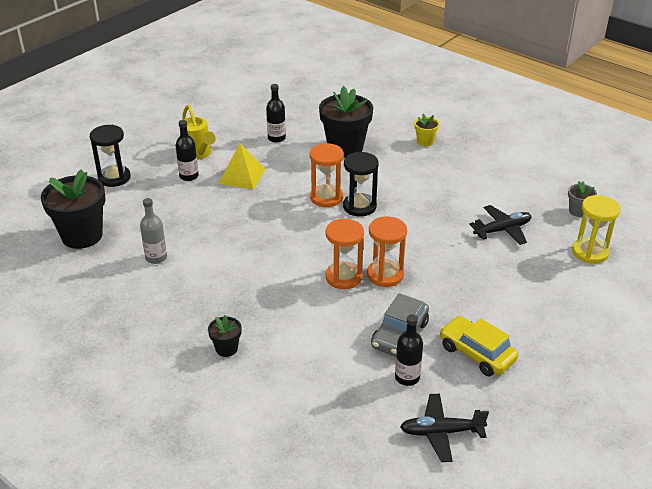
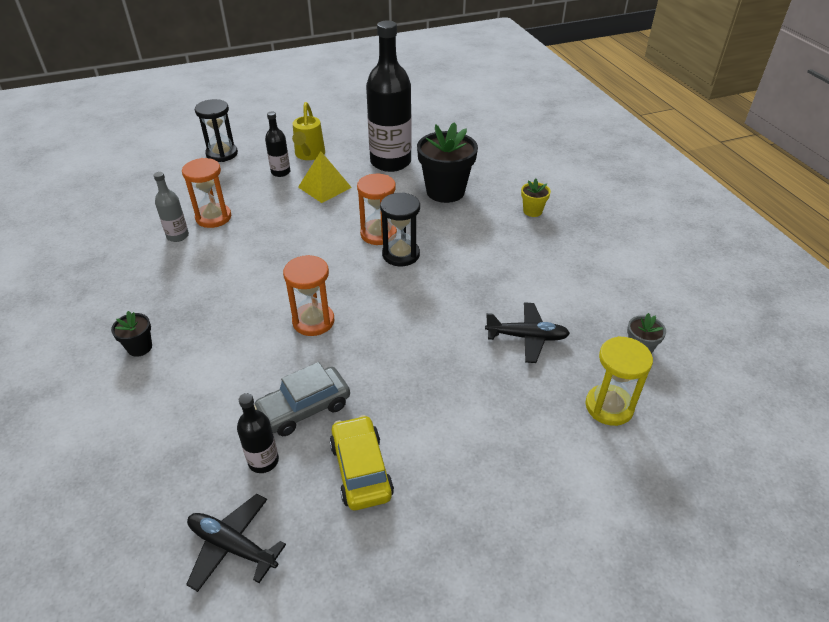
camera: 30 degrees right, 5 degrees up
black flower pot [41,169,106,249] -> none
black bottle [266,84,286,143] -> black bottle [366,20,412,172], size x2.17
orange hourglass [367,217,407,287] -> orange hourglass moved to [182,158,231,228]

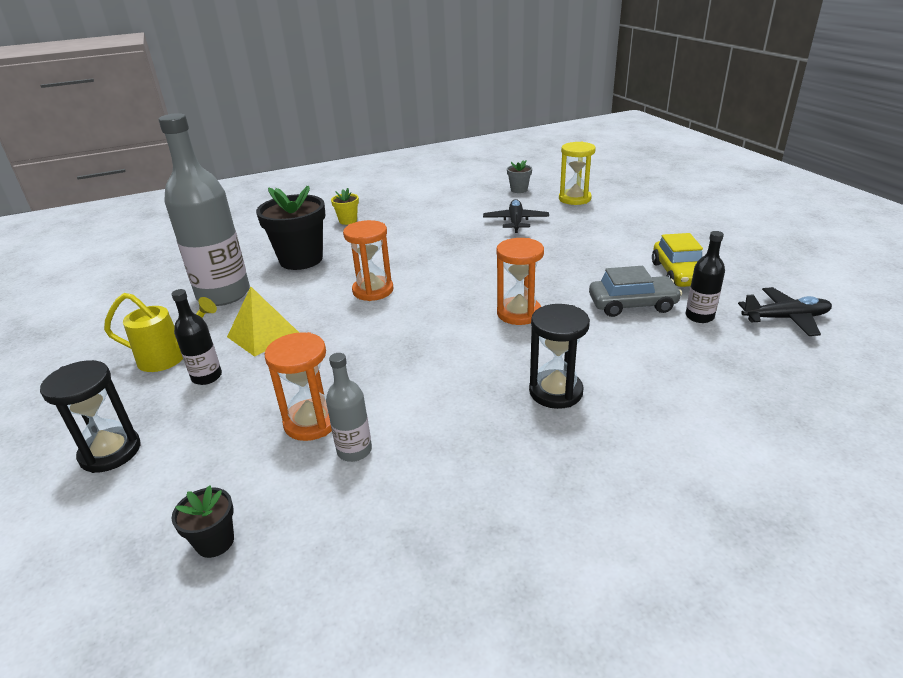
camera: 90 degrees left, 10 degrees down
black flower pot [111,311,152,357] -> black flower pot moved to [171,485,234,558]
black plane [186,494,286,592] -> black plane turned 120 degrees counterclockwise [738,287,832,336]
grey car [254,362,350,436] -> grey car turned 60 degrees counterclockwise [589,266,682,317]
yellow car [330,415,394,510] -> yellow car turned 75 degrees counterclockwise [652,233,703,287]
black bottle [366,20,412,172] -> grey bottle [159,113,250,306]
black hourglass [380,192,420,266] -> black hourglass moved to [529,304,590,409]

